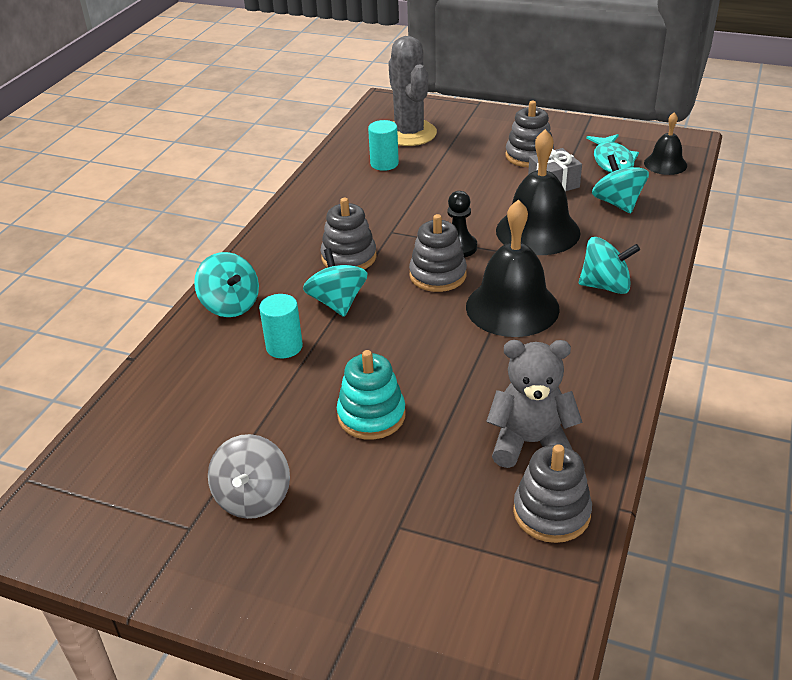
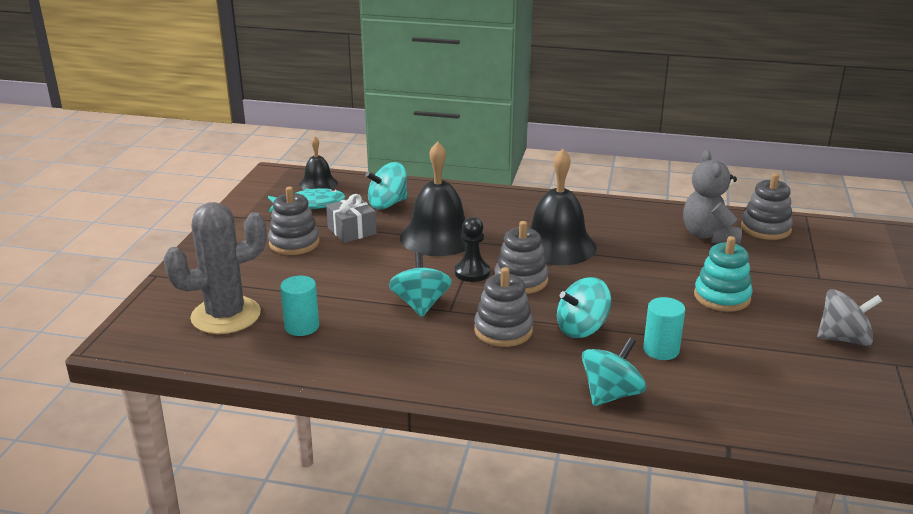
camera: 100 degrees left, 10 degrees down
turquoise spinning top [579,237,640,294] -> turquoise spinning top moved to [389,252,452,317]

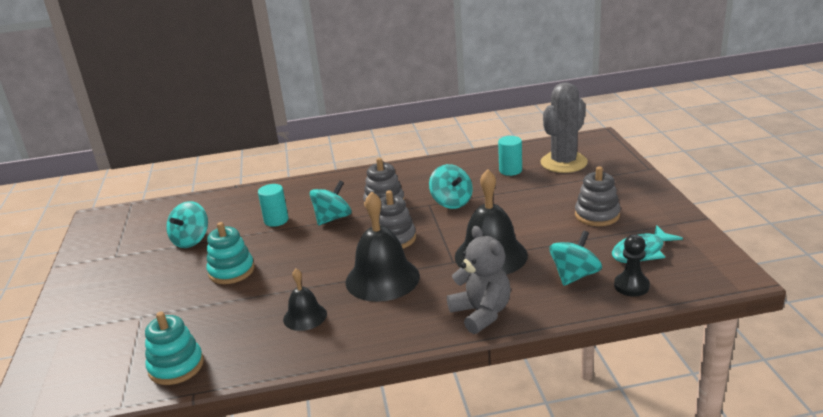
camera: 160 degrees right, 0 degrees up
black bell [299,136,338,190] -> black bell moved to [283,269,327,331]
grey gift [326,194,377,243] -> none
black pawn [455,217,490,282] -> black pawn moved to [614,235,650,296]
turquoise spinning top [582,337,646,406] -> turquoise spinning top moved to [166,201,208,248]
grey teddy bear [683,150,742,245] -> grey teddy bear moved to [447,226,511,334]
grey stacking toy [741,173,793,240] -> turquoise stacking toy [145,312,204,385]
grey spinning top [817,289,882,346] -> none

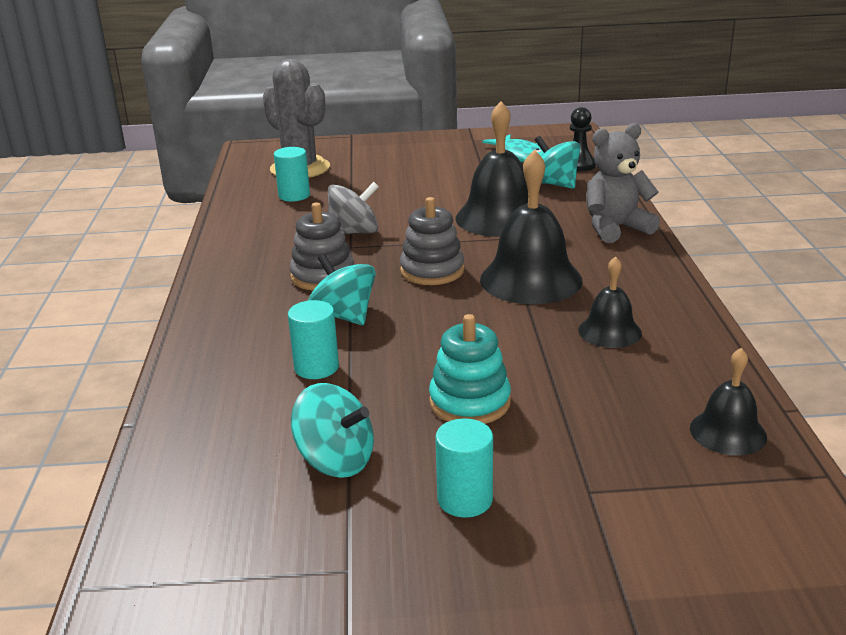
camera: 85 degrees left, 0 degrees up
turquoise stacking toy [145,312,204,385] -> black bell [690,348,767,456]
turquoise spinning top [429,164,473,209] -> grey spinning top [328,182,379,234]
grey stacking toy [575,166,620,226] -> none
none -> turquoise cylinder [435,419,493,518]

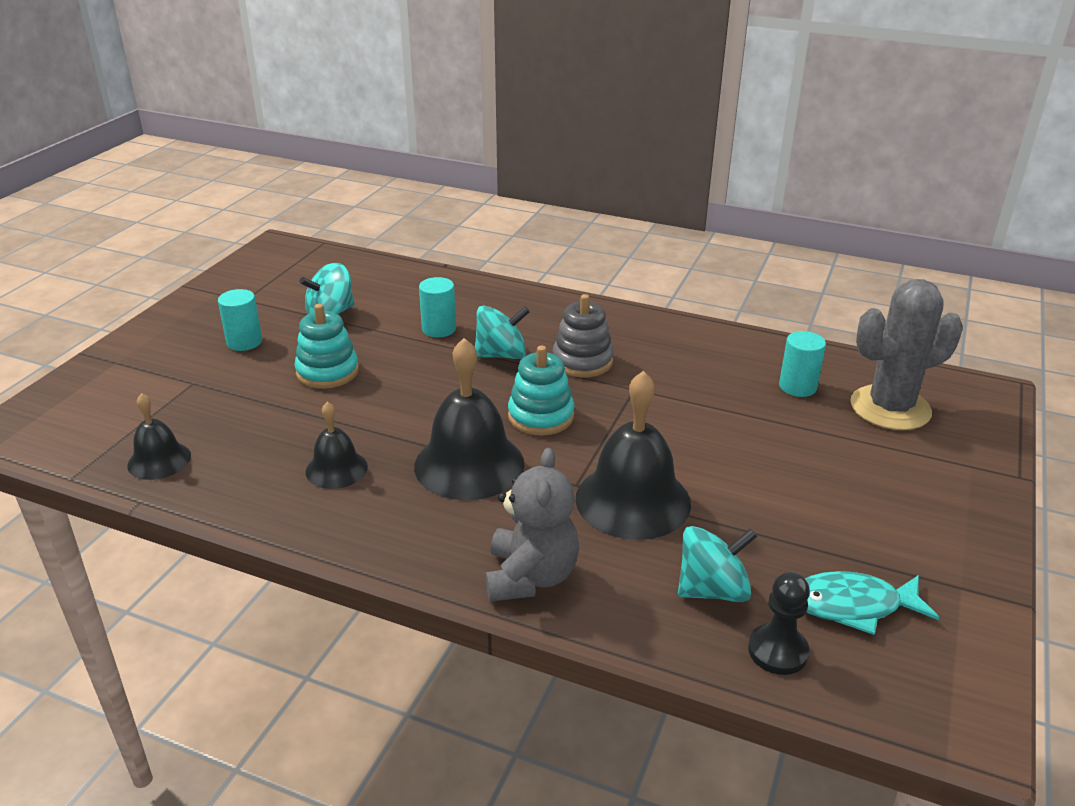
camera: 115 degrees right, 5 degrees up
grey spinning top [328,182,379,234] -> none
grey stacking toy [400,197,464,285] -> turquoise stacking toy [508,346,575,436]

